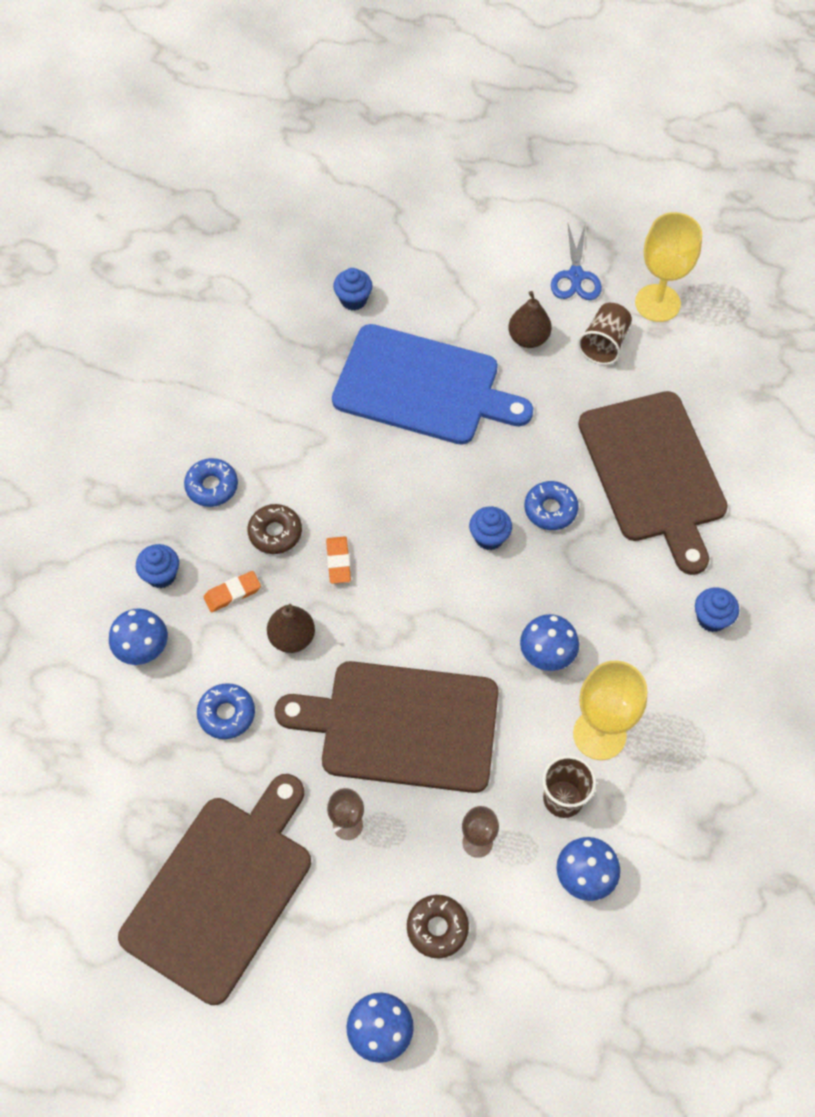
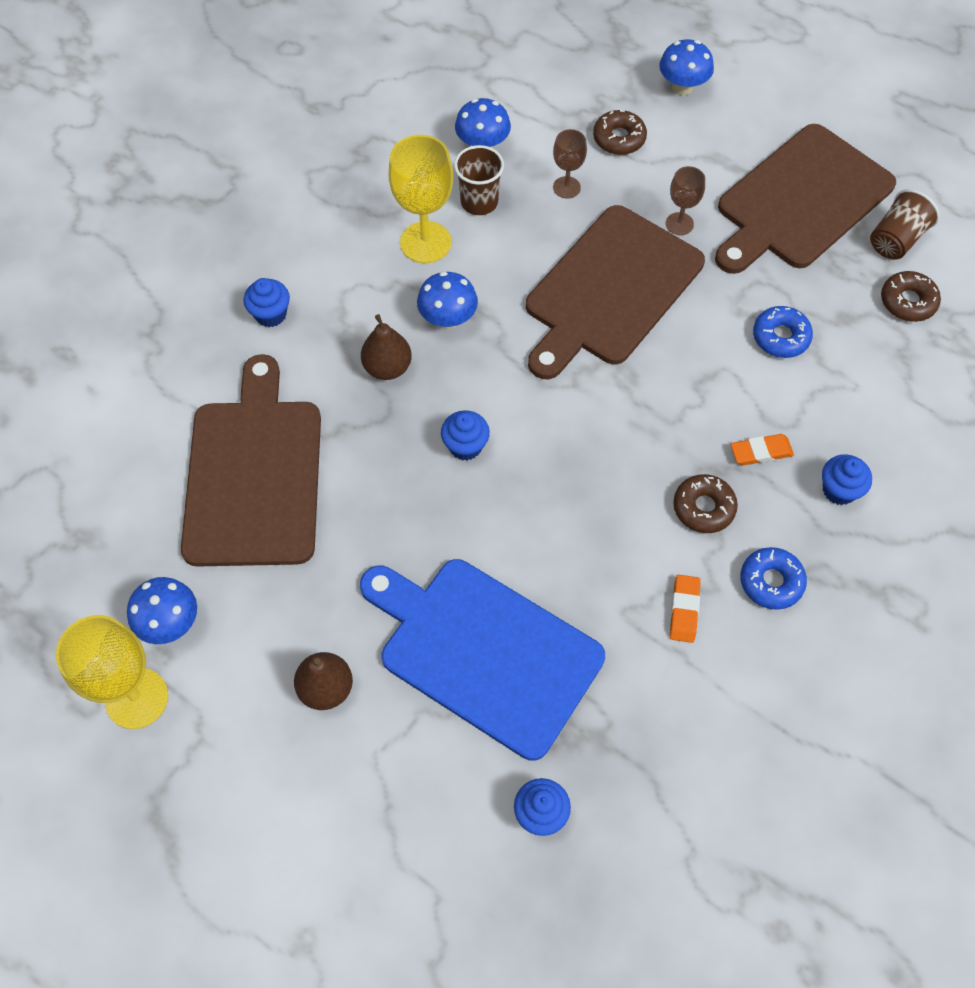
camera: 165 degrees left, 0 degrees up
blue mushroom [109,608,168,665] -> blue mushroom moved to [127,577,197,644]
brown pear [267,604,315,653] -> brown pear moved to [361,314,412,380]
brown cutting board [275,661,498,793] -> brown cutting board turned 105 degrees clockwise [526,205,705,379]
orange eraser [326,536,351,584] -> orange eraser moved to [670,575,701,643]
blue donut [524,481,579,530] -> none
blue scissors [551,223,602,300] -> none
brown cup [577,303,632,365] -> brown cup moved to [870,189,940,260]
none -> brown donut [881,271,941,322]

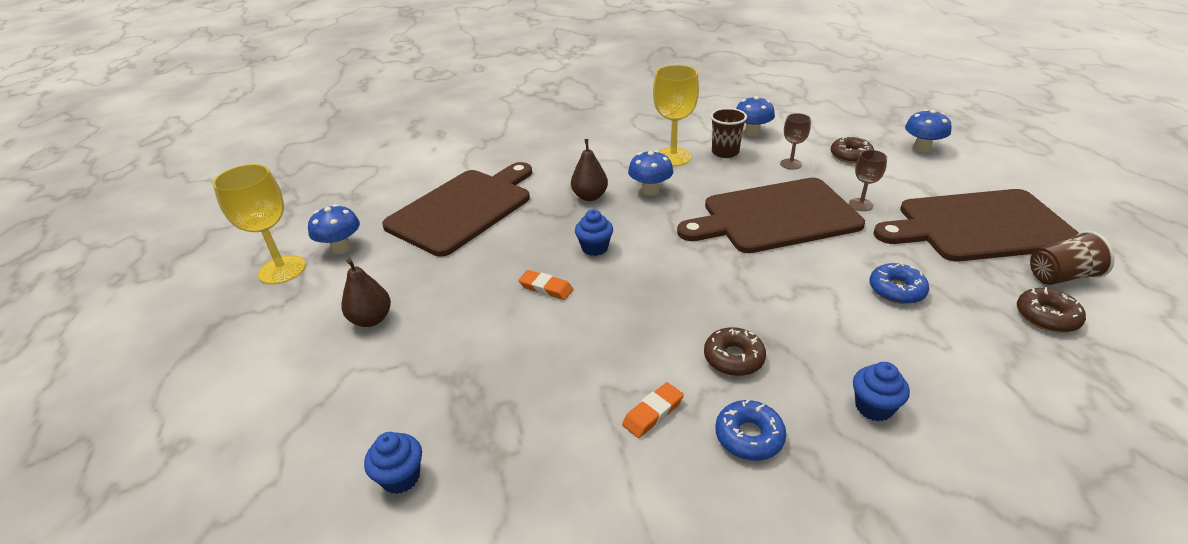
camera: 40 degrees right, 25 degrees down
blue cupcake [243,278,290,327] -> none
blue cutting board [360,559,605,761] -> none
orange eraser [731,434,794,466] -> orange eraser moved to [518,270,573,300]

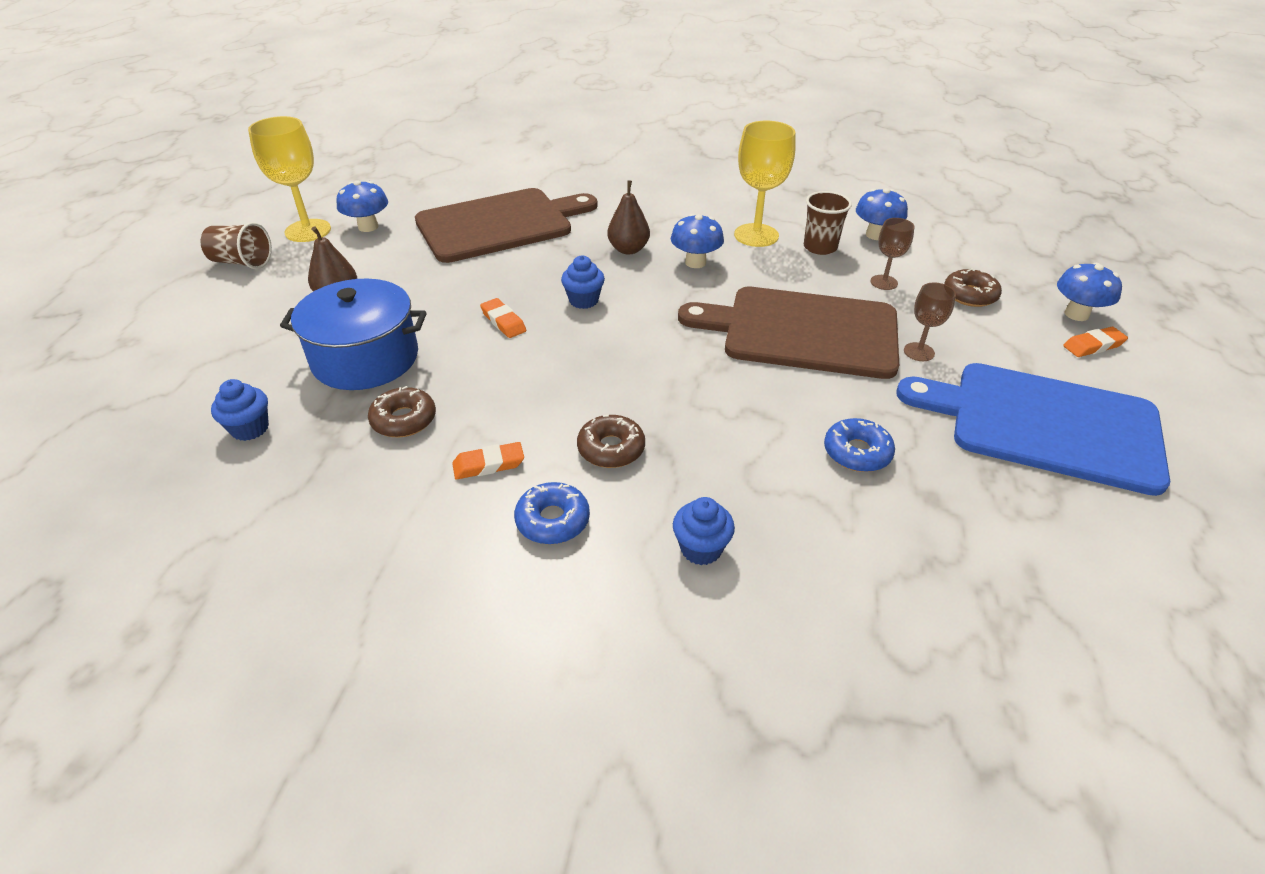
camera: 25 degrees right, 5 degrees up
brown cutting board [873,189,1079,261] -> blue cutting board [896,363,1170,496]
brown donut [1017,287,1086,332] -> brown donut moved to [368,386,436,438]
brown cup [1030,231,1115,285] -> brown cup moved to [201,222,272,269]
none -> blue pot [280,279,427,390]
none -> orange eraser [1063,327,1128,357]

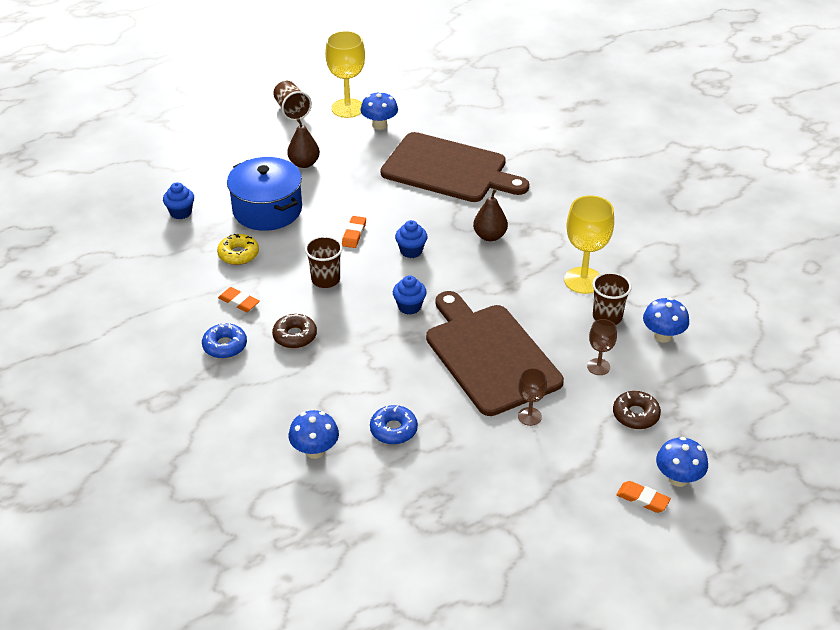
camera: 50 degrees right, 0 degrees up
brown donut [368,386,436,438] -> yellow donut [217,234,259,265]
blue mushroom [671,214,724,268] -> blue mushroom moved to [289,410,339,459]
blue cupcake [673,497,735,565] -> blue cupcake moved to [393,275,427,315]
blue cutting board [896,363,1170,496] -> none
none -> brown cup [305,236,343,288]

